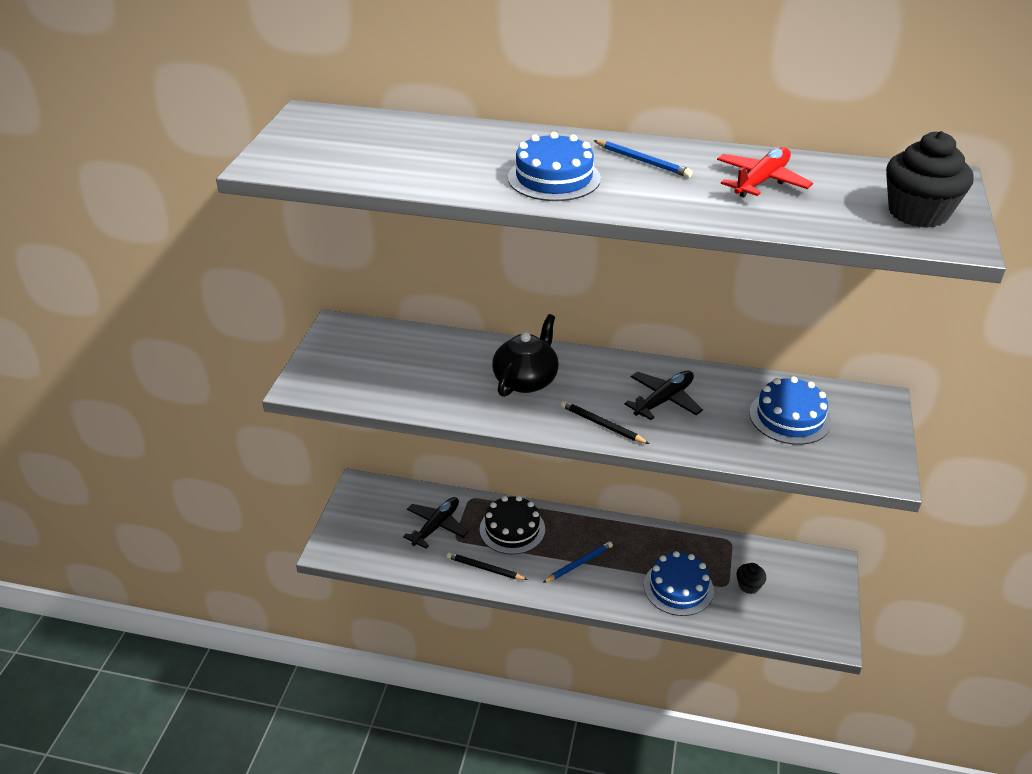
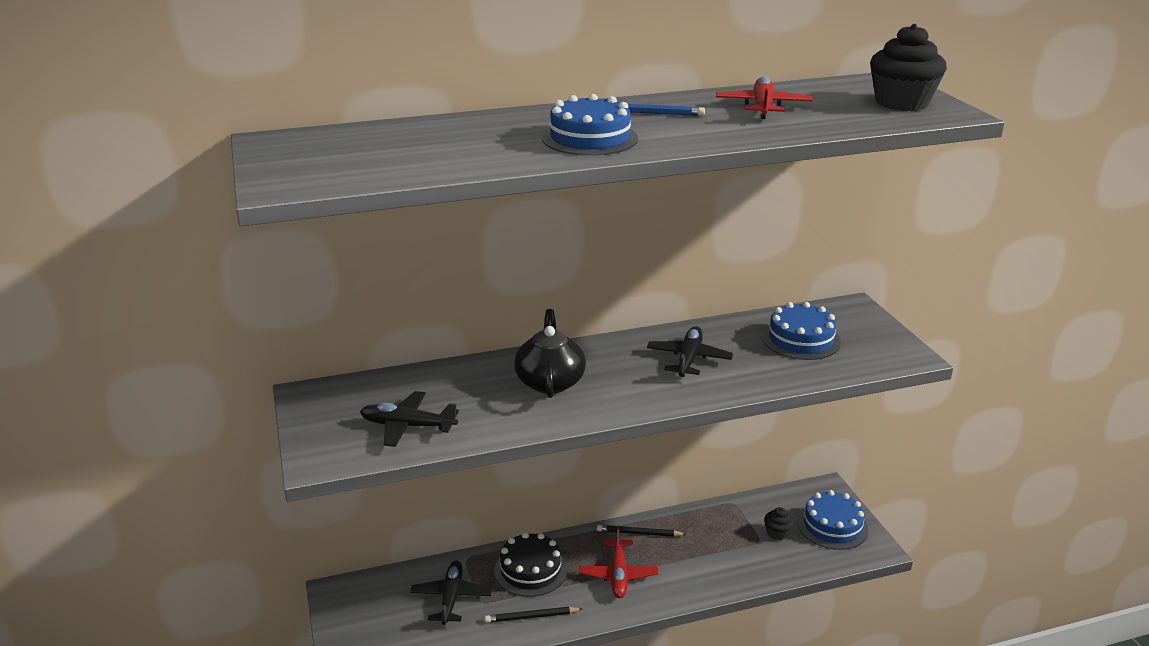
camera: 30 degrees left, 10 degrees down
blue pencil [543,541,613,583] -> red plane [579,526,658,598]
black pencil [561,400,650,444] -> black pencil moved to [597,525,687,537]
blue cake [644,551,714,616] -> blue cake moved to [797,490,869,550]
none -> black plane [360,391,459,447]

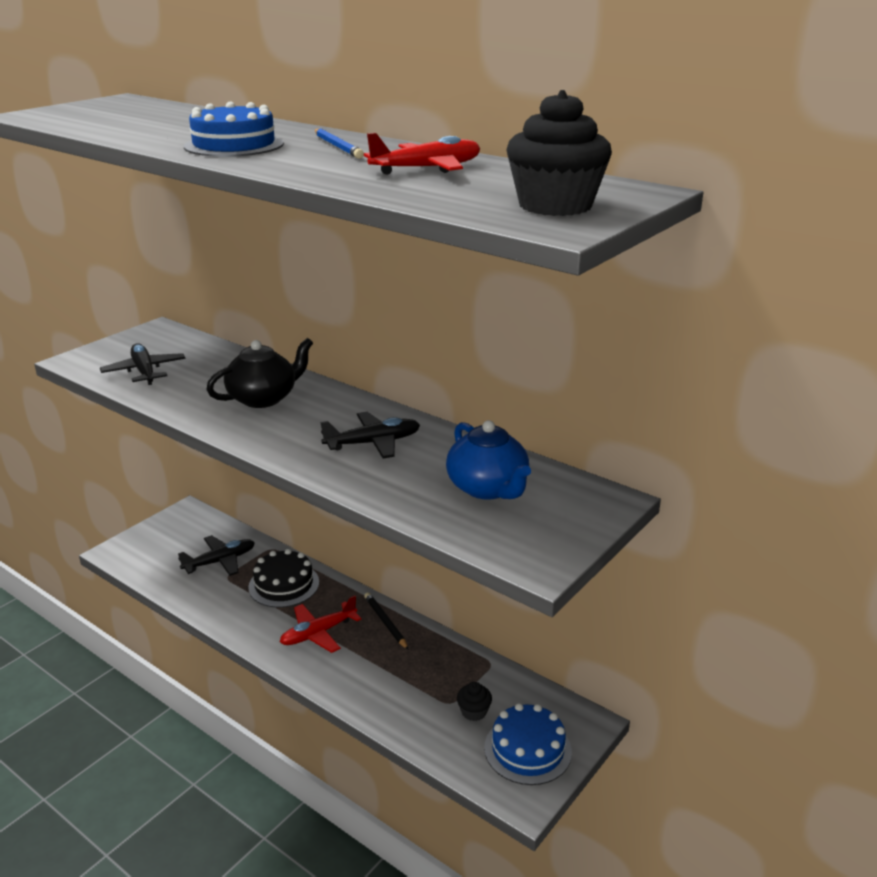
camera: 55 degrees right, 0 degrees up
black pencil [485,607,582,623] -> none
blue cake [762,302,841,360] -> blue teapot [446,420,531,500]

